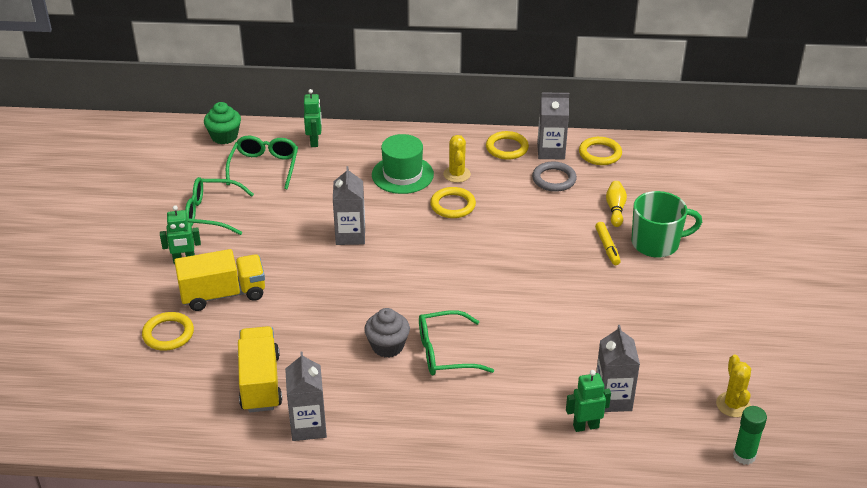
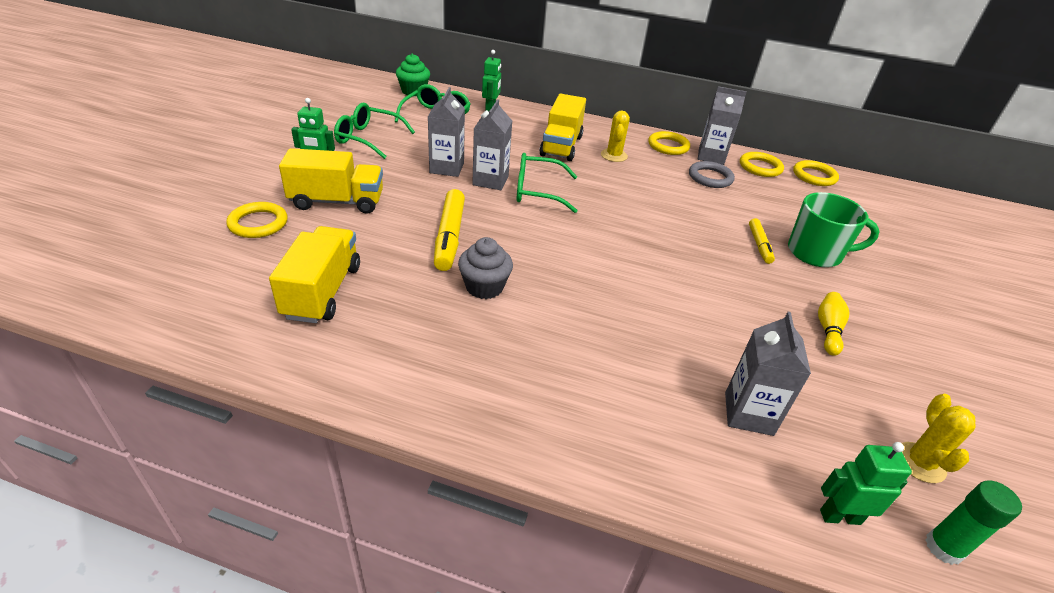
camera: 10 degrees right, 0 degrees up
grey carton [285,351,327,441] -> grey carton moved to [428,87,465,177]
green hat [372,134,434,194] -> yellow truck [539,94,586,161]
green glasses [419,310,494,375] -> green glasses moved to [517,153,577,213]
yellow ring [430,187,476,218] -> yellow ring moved to [793,160,839,186]
green robot [566,370,611,432] -> green robot moved to [820,442,912,525]
yellow bowling pin [606,181,627,227] -> yellow bowling pin moved to [818,292,849,356]
none -> yellow marker [434,189,465,271]

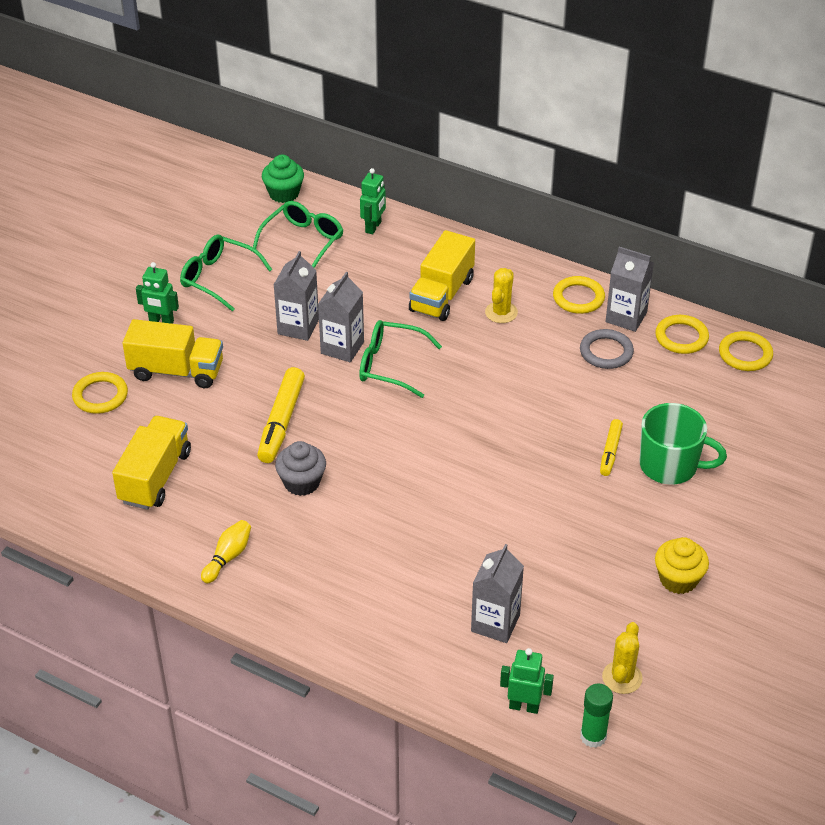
camera: 15 degrees right, 5 degrees up
yellow bowling pin [818,292,849,356] -> yellow bowling pin moved to [201,520,251,583]
none -> yellow cupcake [655,537,709,594]

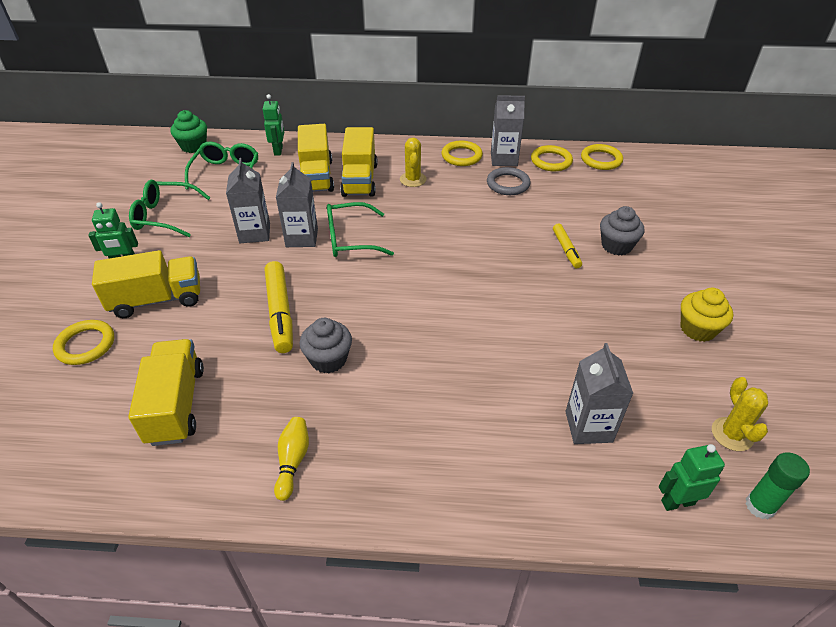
camera: 25 degrees left, 0 degrees up
green mug [639,403,727,485] -> grey cupcake [600,206,644,256]
none -> yellow truck [298,124,334,192]

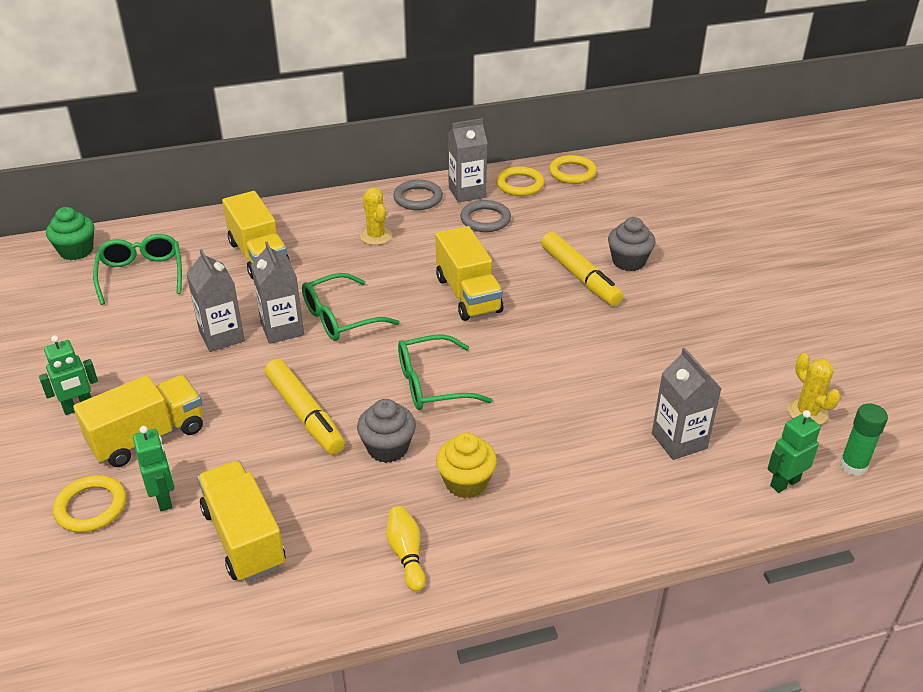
camera: 20 degrees left, 5 degrees down
green glasses [129,179,210,237] -> green glasses moved to [398,334,492,410]
green robot [263,94,284,156] -> green robot moved to [133,426,174,511]
yellow truck [340,127,378,197] -> yellow truck moved to [435,226,503,321]
yellow ring [441,141,483,166] -> grey ring [393,180,443,210]
yellow marker [553,224,582,268] -> yellow marker [541,232,623,306], size x1.72
yellow cupcake [681,288,733,342] -> yellow cupcake moved to [436,433,497,499]

